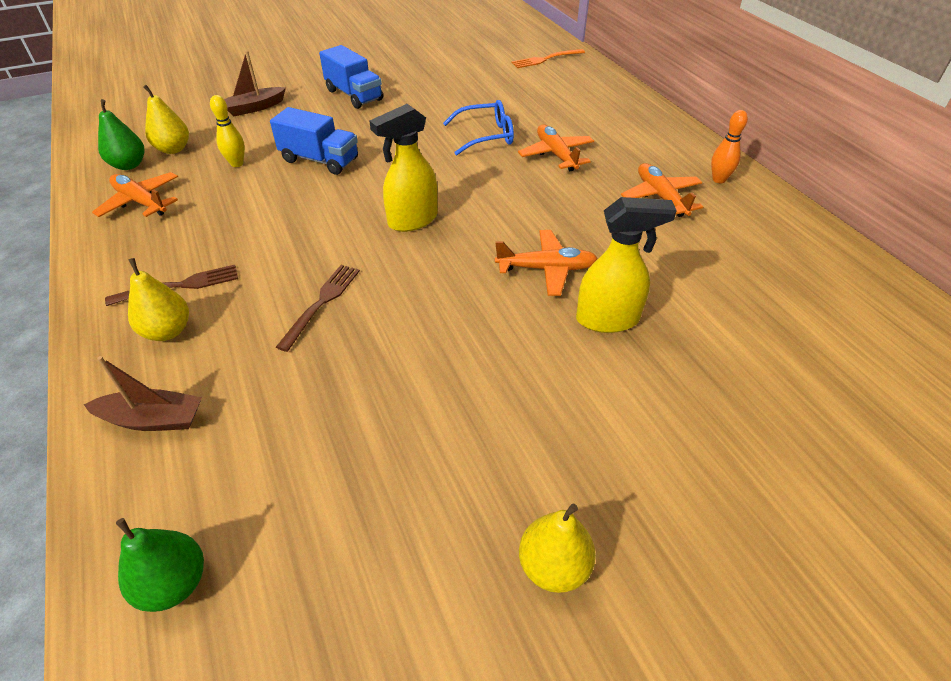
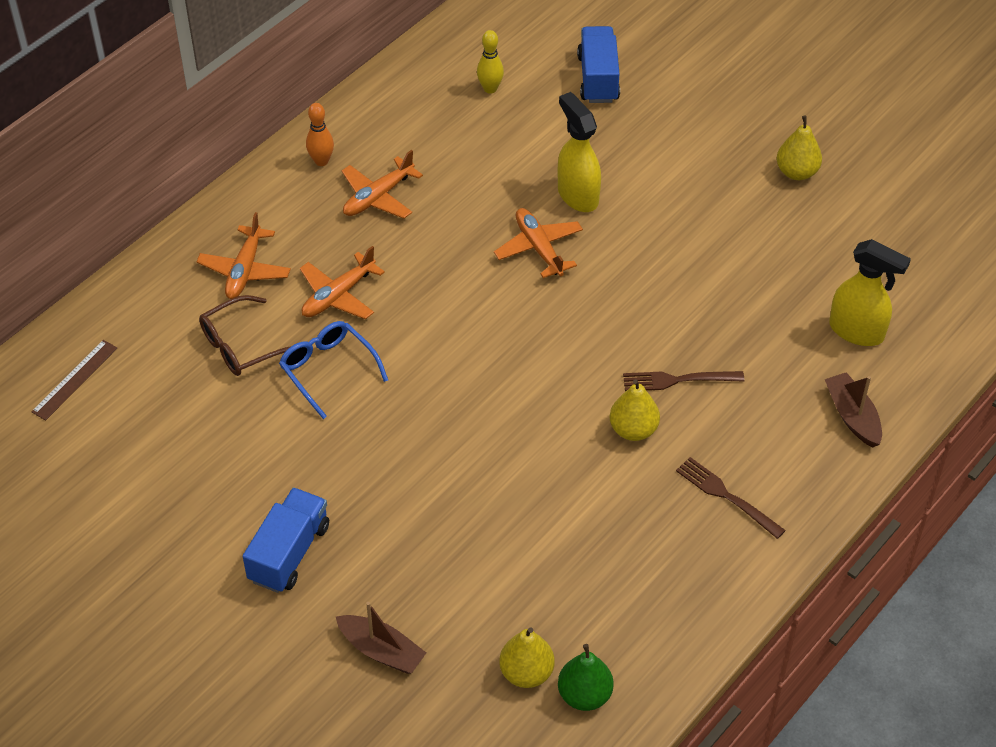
camera: 115 degrees left, 5 degrees up
orange plane [92,172,178,217] -> orange plane moved to [196,212,291,299]
green pear [116,518,204,612] -> none
yellow pear [128,258,189,341] -> yellow pear moved to [610,379,660,441]
yellow bowling pin [210,95,245,167] -> yellow bowling pin moved to [477,30,504,94]
blue truck [270,107,358,175] -> blue truck moved to [577,26,620,103]
yellow spray bottle [369,104,438,232] -> yellow spray bottle moved to [829,239,911,346]
orange fork [512,49,585,68] -> brown ruler [32,340,117,421]
none -> brown glasses [199,295,290,376]

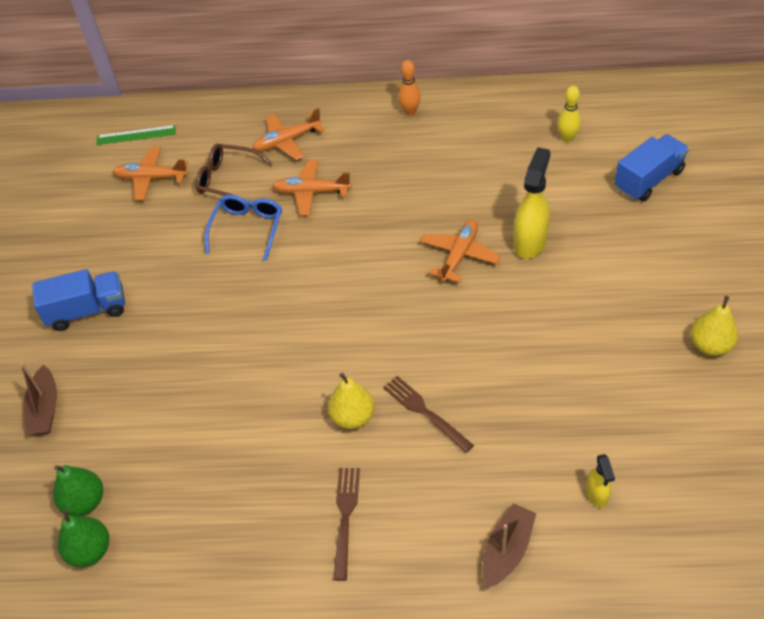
camera: 55 degrees right, 0 degrees up
brown ruler [32,340,117,421] -> green ruler [96,125,176,145]
orange plane [342,150,423,219] -> orange plane moved to [113,147,189,200]
yellow pear [499,627,555,688] -> green pear [53,465,103,516]
yellow spray bottle [829,239,911,346] -> yellow spray bottle [586,454,615,508], size x0.53

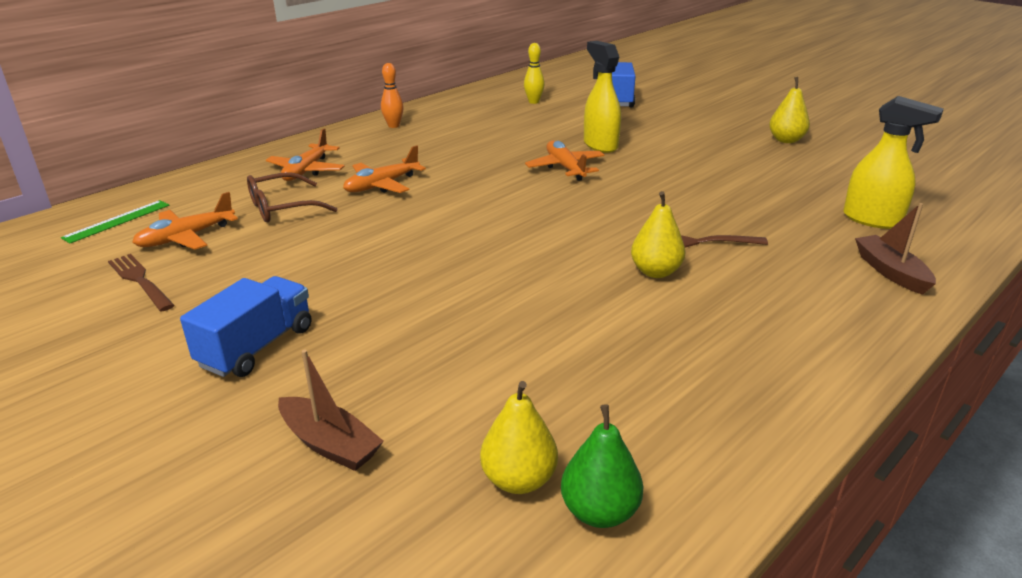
camera: 50 degrees left, 20 degrees down
green pear [53,465,103,516] -> yellow pear [480,381,558,494]
blue glasses [205,195,282,261] -> none
brown fork [333,468,360,581] -> brown fork moved to [108,254,174,312]
yellow spray bottle [586,454,615,508] -> yellow spray bottle [843,96,944,229], size x1.89

